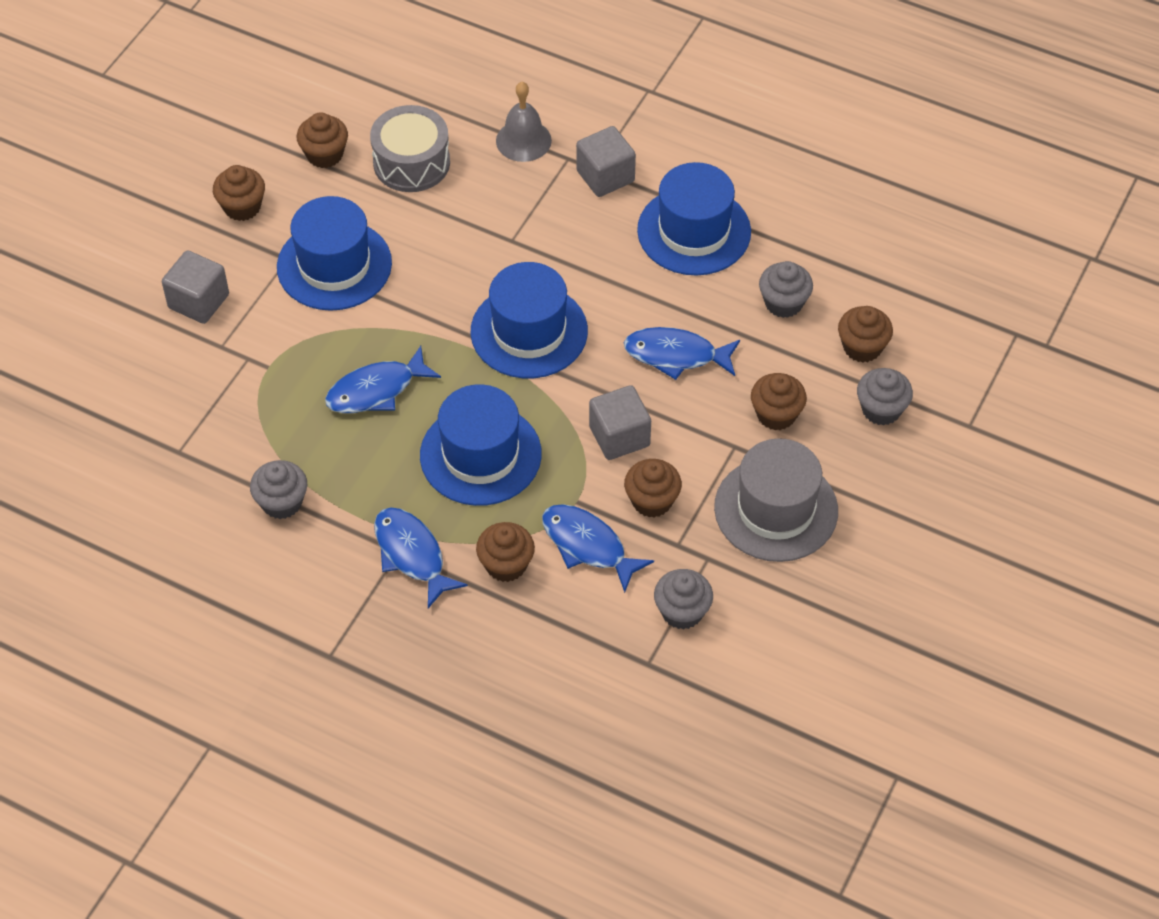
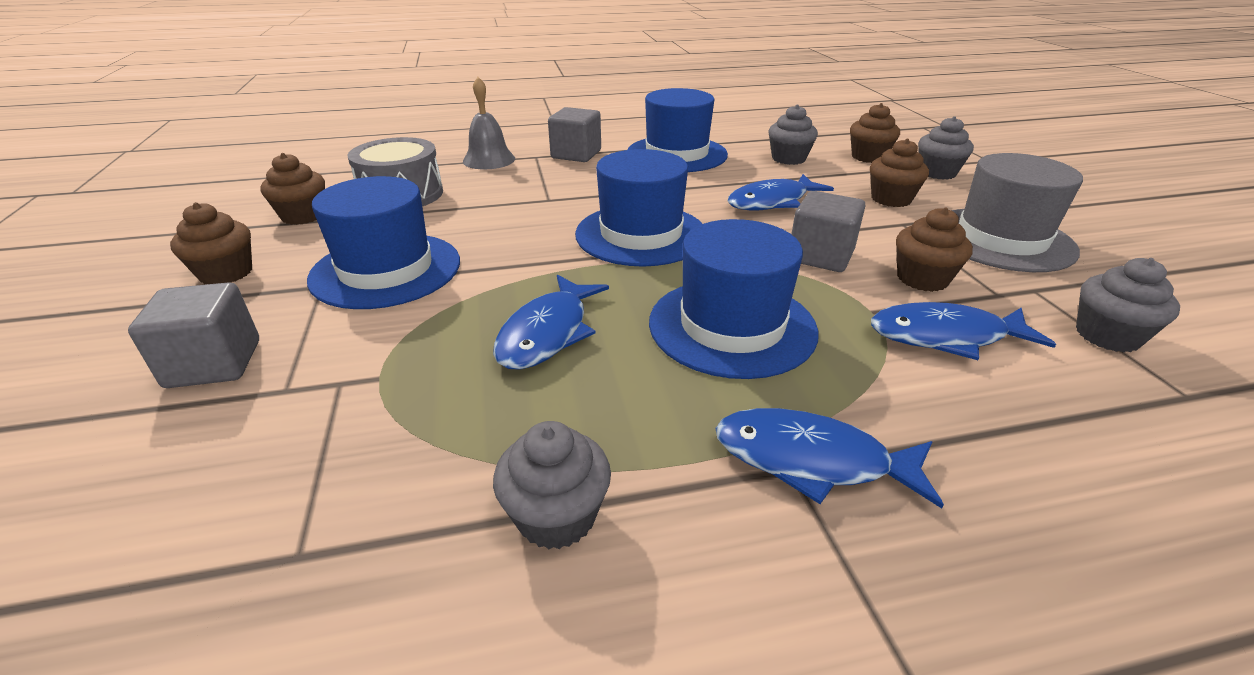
camera: 40 degrees left, 20 degrees down
brown cupcake [476,522,535,582] -> none

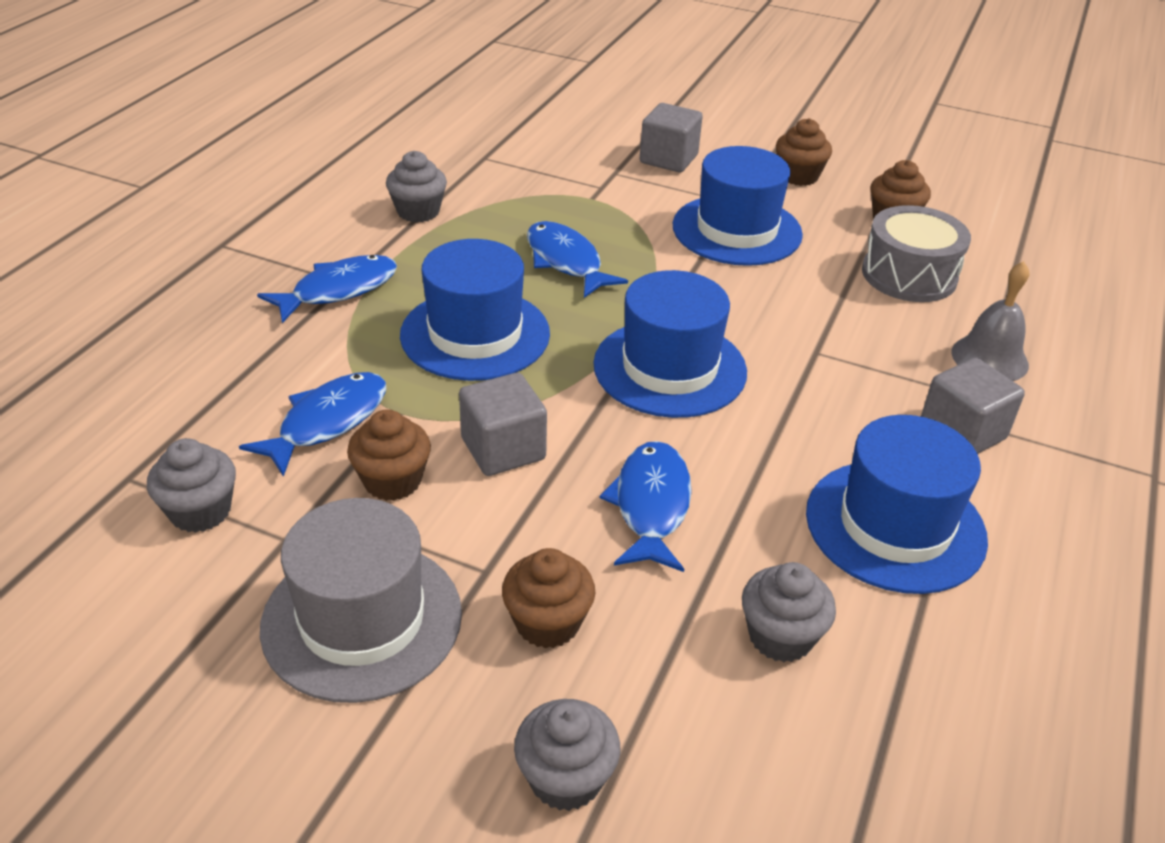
camera: 125 degrees right, 5 degrees up
brown cupcake [850,103,900,163] -> none

